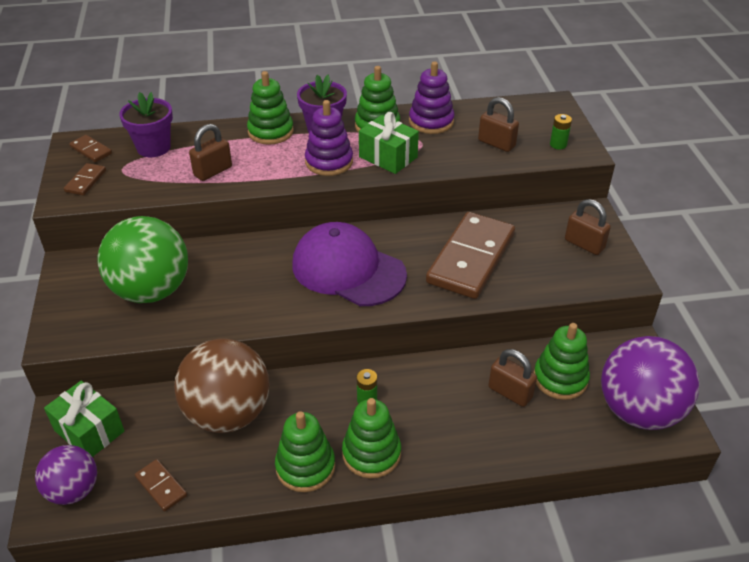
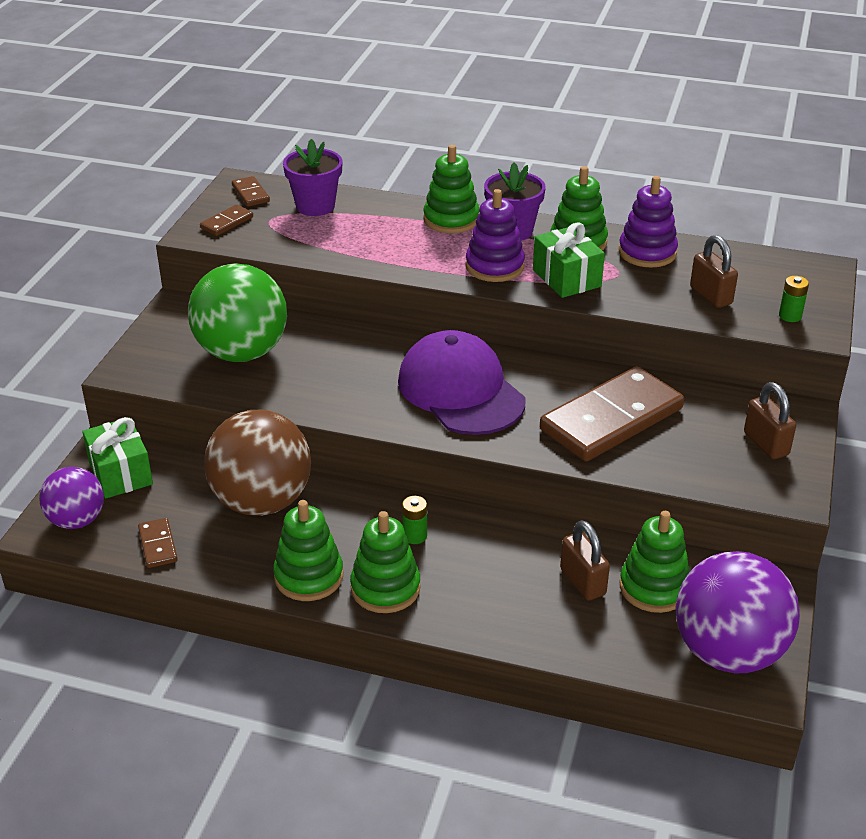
camera: 25 degrees right, 5 degrees down
brown padlock [189,124,232,181] -> none

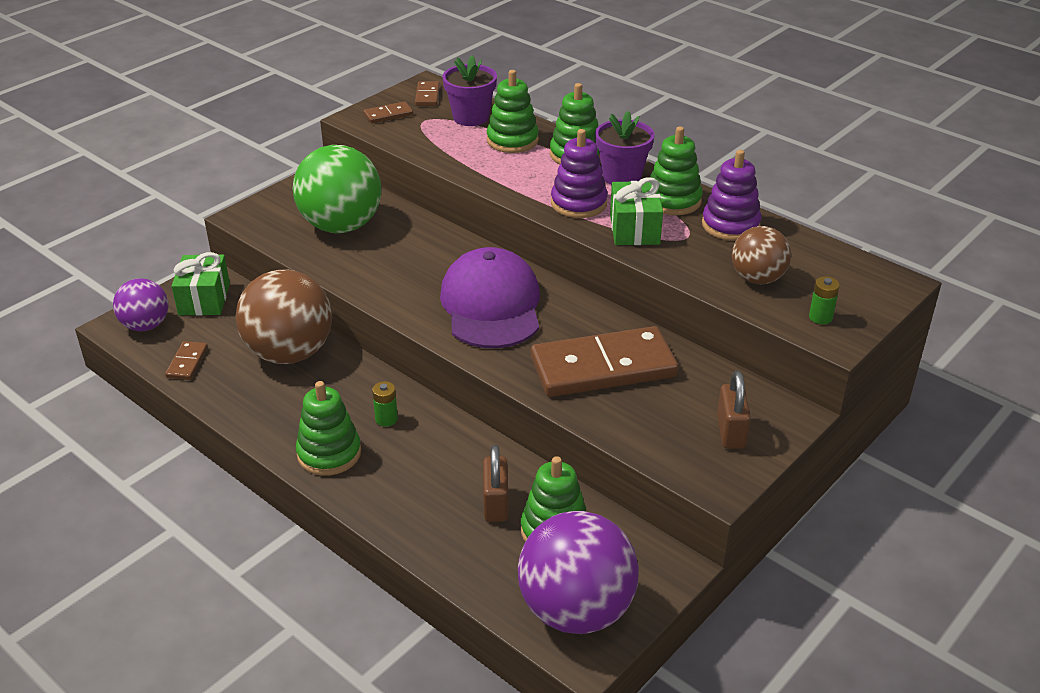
camera: 25 degrees right, 0 degrees up
green stacking toy [273,500,343,601] -> green stacking toy moved to [487,70,539,153]
brown padlock [690,235,738,308] -> brown ball [732,226,791,284]

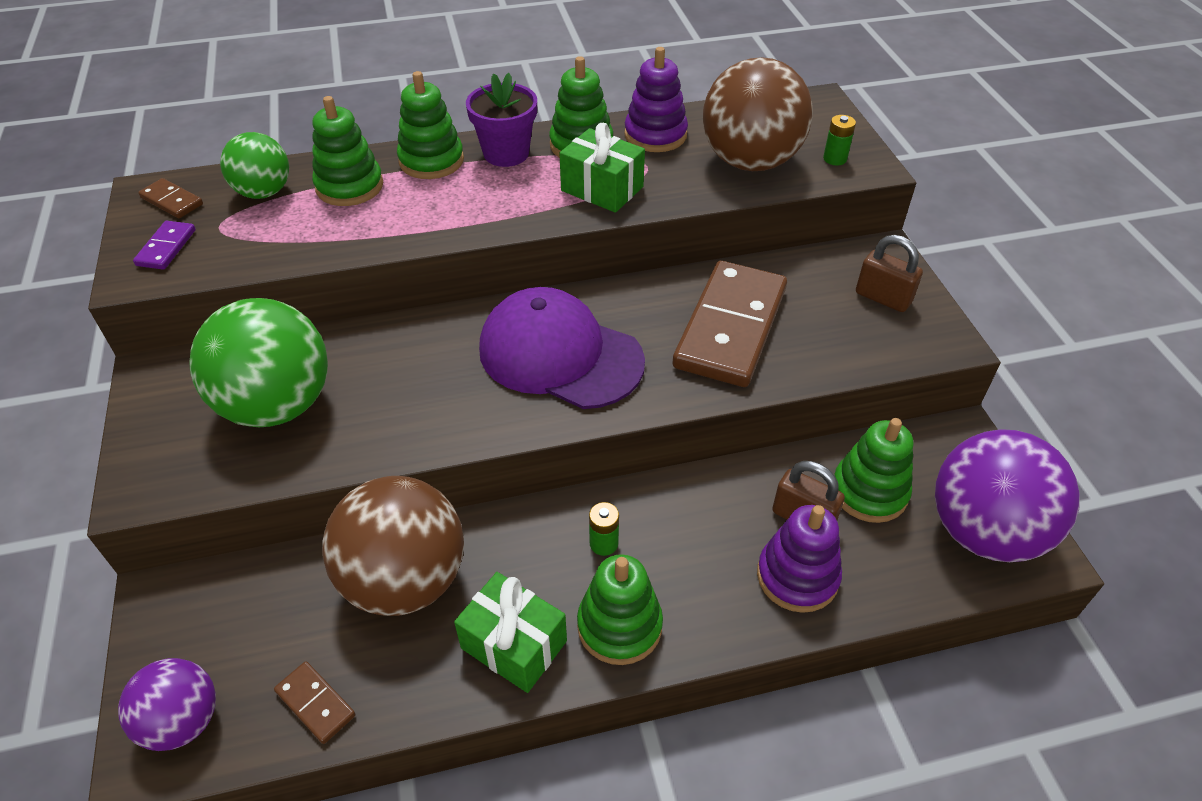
camera: 55 degrees left, 10 degrees up
green gift [172,252,230,316] -> green gift moved to [454,572,567,693]
brown domino [364,101,413,124] -> purple domino [133,221,196,270]
purple flower pot [442,55,497,126] -> green ball [220,132,289,199]
purple stacking toy [551,129,608,218] -> purple stacking toy moved to [757,505,842,613]
brown ball [732,226,791,284] -> brown ball [703,57,813,171], size x1.72

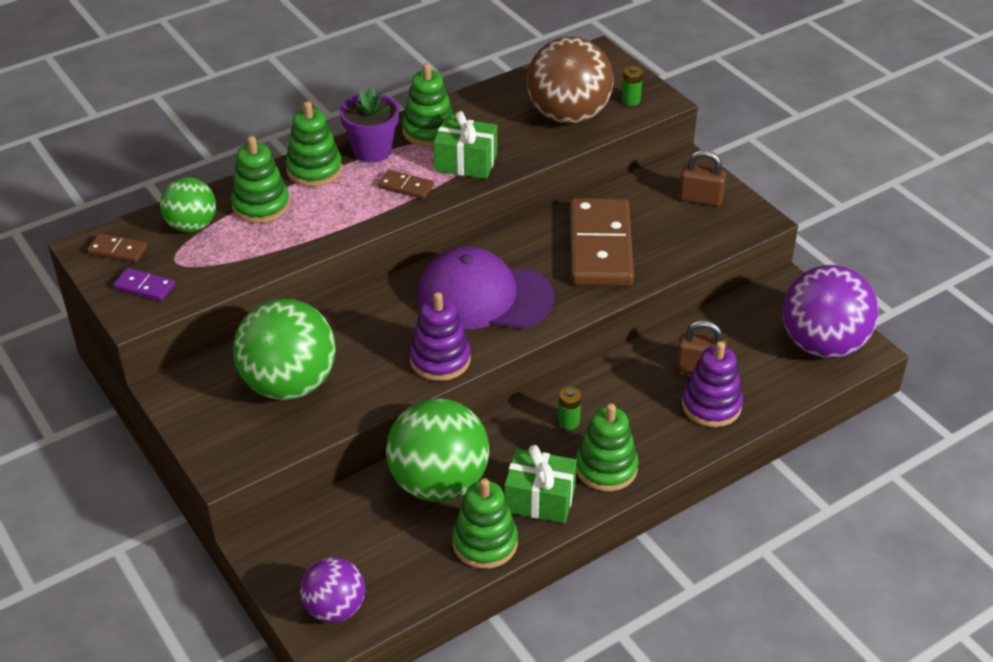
camera: 20 degrees left, 5 degrees down
purple domino [133,221,196,270] -> purple domino turned 60 degrees counterclockwise [114,268,175,301]
brown domino [274,661,355,744] -> brown domino moved to [378,170,434,199]
brown ball [322,476,464,616] -> green ball [386,398,489,502]
purple stacking toy [624,47,688,152] -> purple stacking toy moved to [409,292,471,381]
green stacking toy [834,418,913,523] -> green stacking toy moved to [452,478,518,569]

